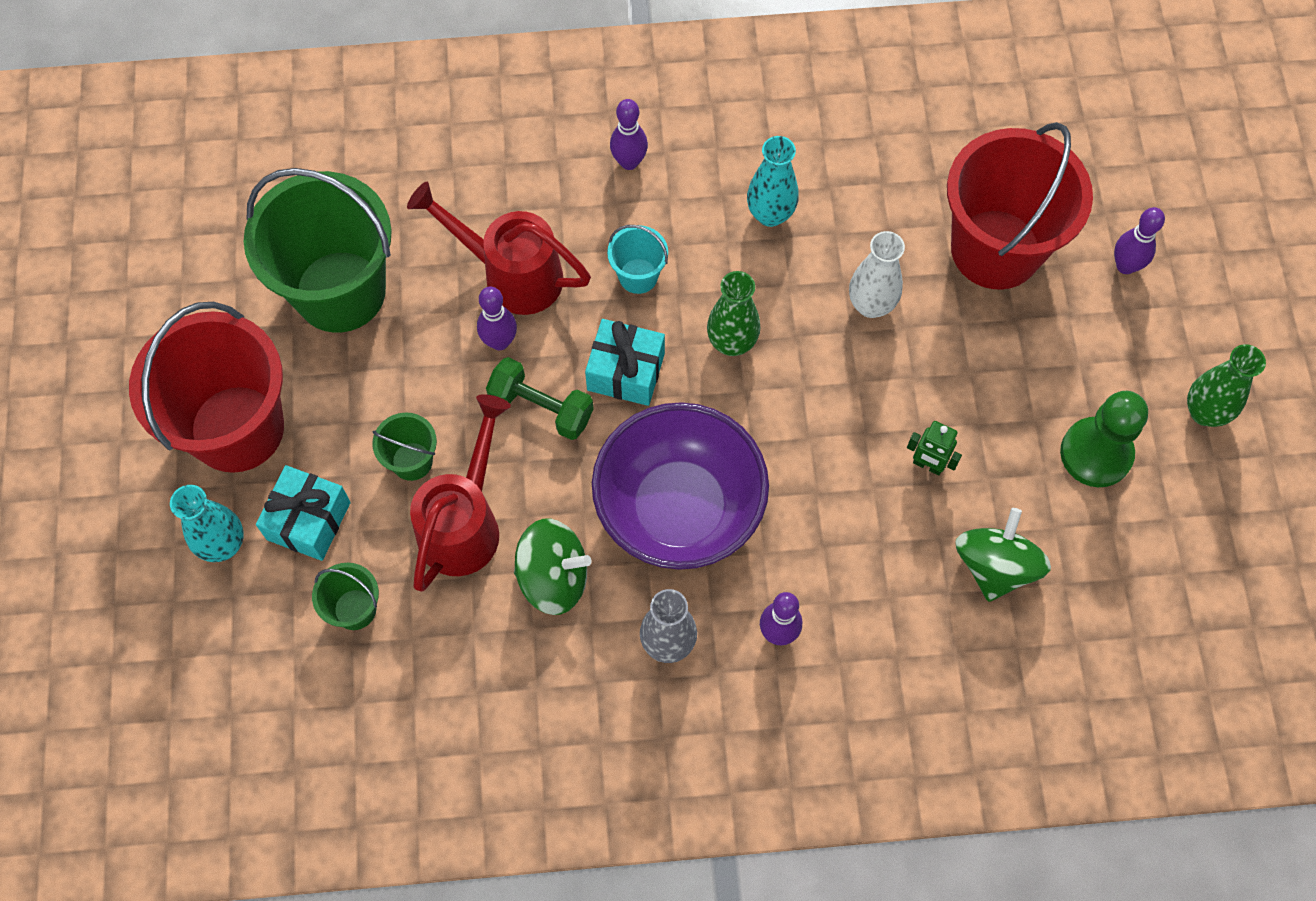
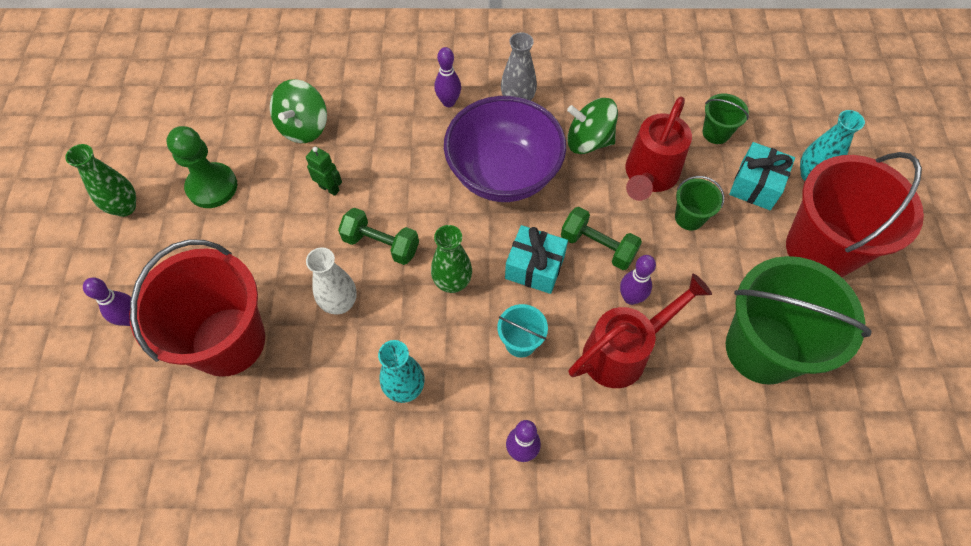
camera: 175 degrees left, 5 degrees down
red watering can [407,182,591,315] -> red watering can turned 60 degrees counterclockwise [569,273,712,388]
none -> green dumbbell [338,208,419,265]

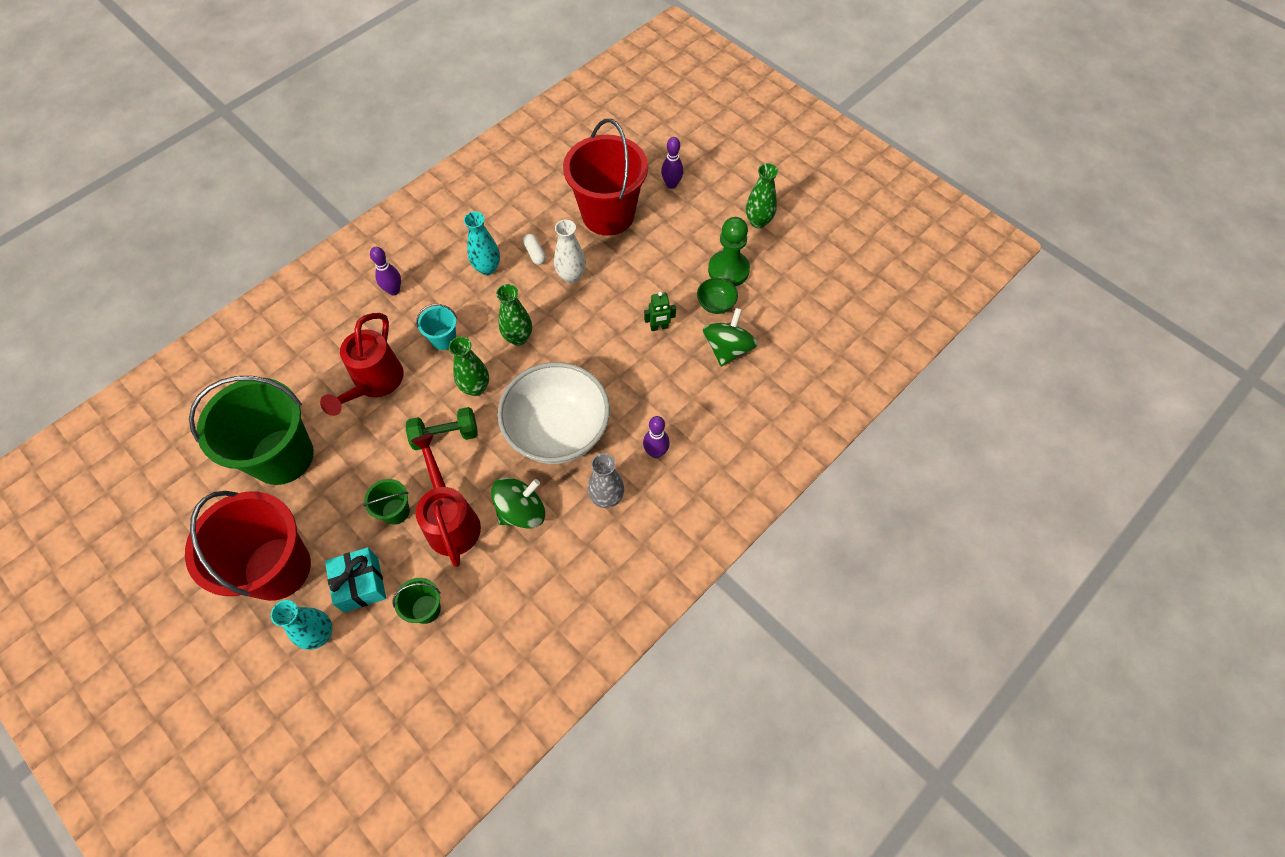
camera: 135 degrees right, 0 degrees up
green spinning top [270,79,327,143] -> green spinning top turned 45 degrees clockwise [703,308,758,367]
green dumbbell [338,208,419,265] -> none
purple bowl [444,96,566,202] -> white bowl [497,362,610,464]
turquoise gift [505,225,568,294] -> green vase [449,337,489,396]
purple bowling pin [620,255,656,305] -> none
none -> white capsule [523,234,546,265]
none -> green bowl [697,278,738,314]

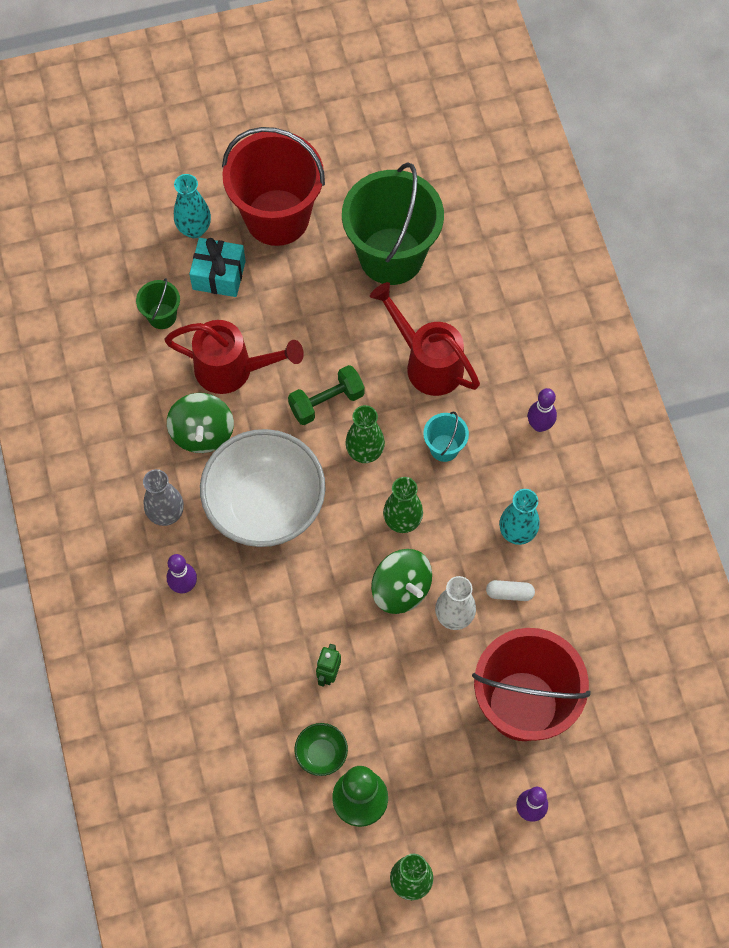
camera: 120 degrees right, 5 degrees up
green bucket [363,479,410,525] -> none
green dumbbell [406,407,478,450] -> green dumbbell turned 45 degrees clockwise [288,365,364,425]
green spinning top [703,308,758,367] -> green spinning top moved to [371,549,432,614]

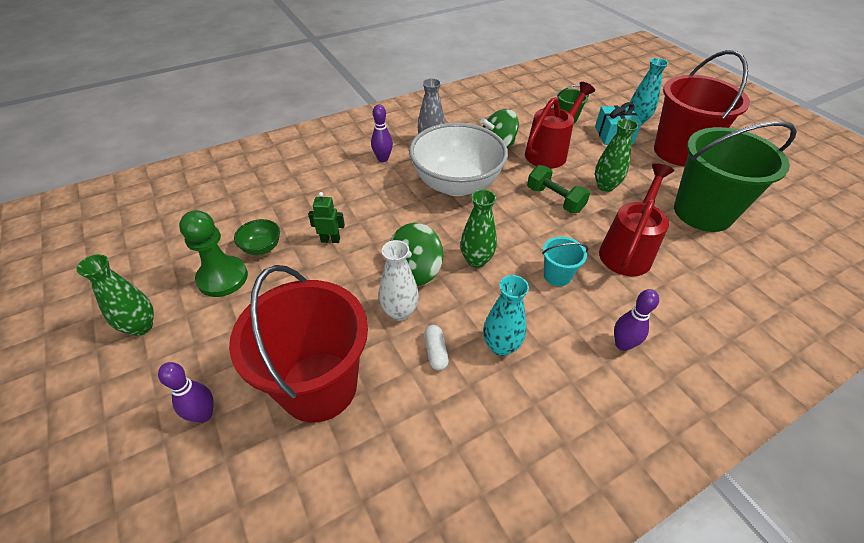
camera: 75 degrees right, 20 degrees down
red watering can [164,320,304,394] -> red watering can turned 135 degrees counterclockwise [525,82,595,169]
green vase [345,405,385,463] -> green vase moved to [595,119,638,192]

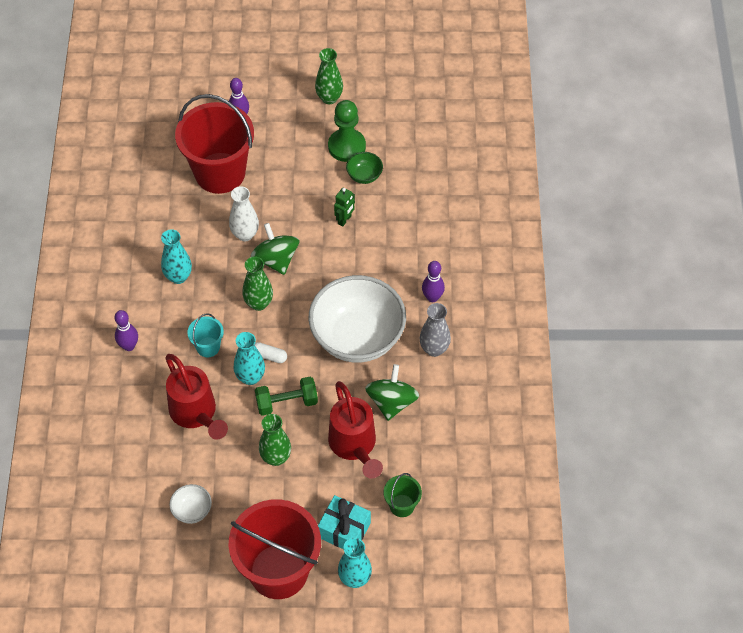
camera: 120 degrees right, 10 degrees up
white capsule [424,325,449,371] -> white capsule moved to [255,342,287,363]
green bucket [674,121,797,232] -> white bowl [169,484,212,524]
none -> turquoise vase [234,332,265,385]

